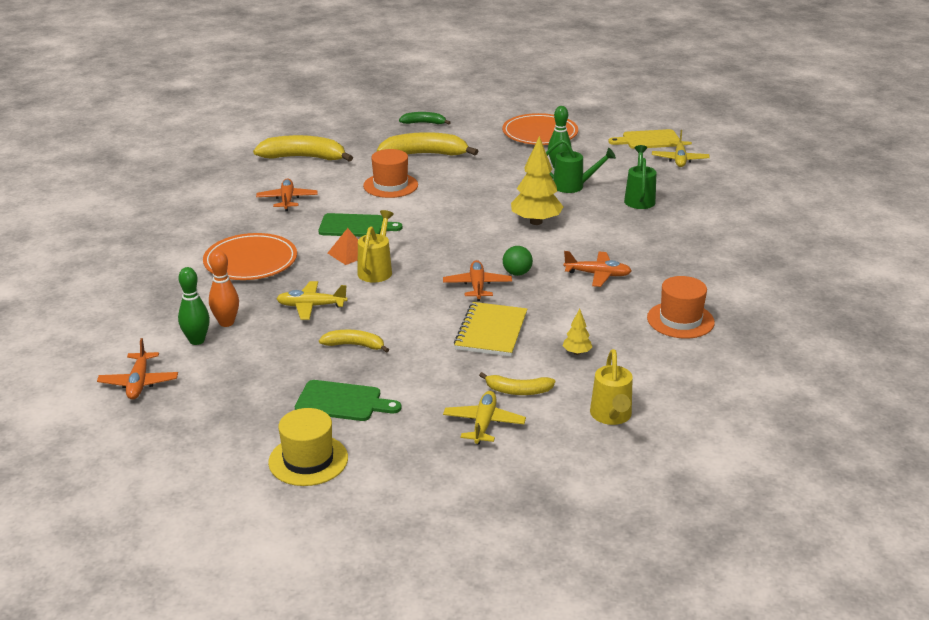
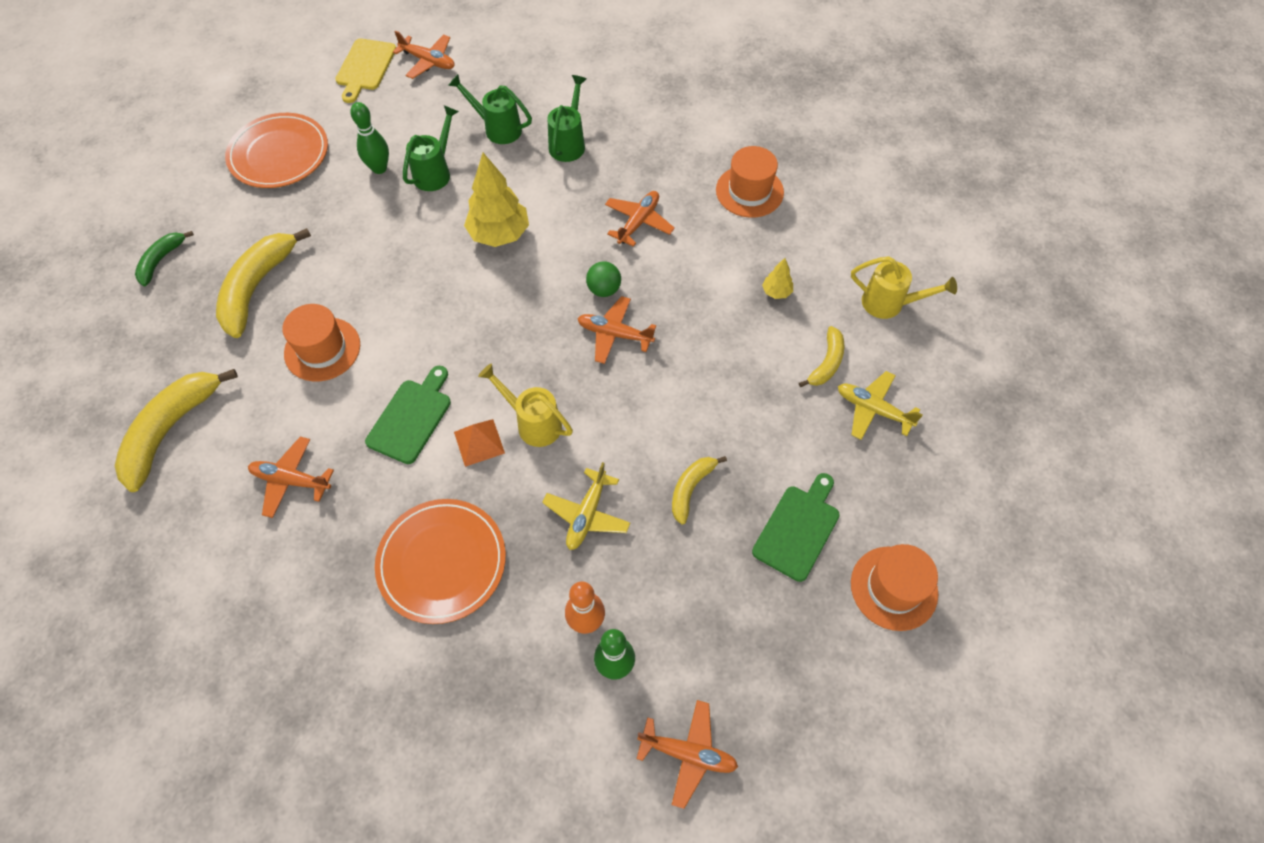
camera: 70 degrees left, 30 degrees up
yellow hat [268,408,348,486] -> orange hat [851,544,938,631]
yellow notebook [454,302,527,357] -> none
yellow plane [652,130,710,167] -> orange plane [393,31,455,79]
none -> green watering can [548,75,586,162]

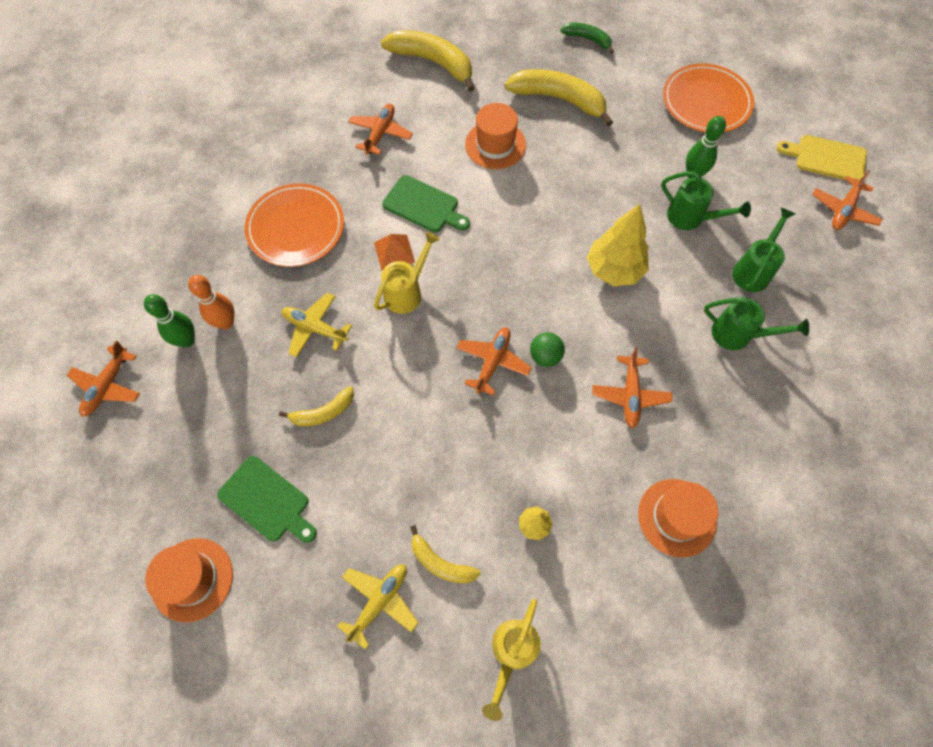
camera: 95 degrees right, 5 degrees up
orange plane [605,191,675,247] -> orange plane turned 60 degrees clockwise [592,347,672,428]
yellow banana [672,456,727,525] -> yellow banana turned 120 degrees clockwise [279,386,354,426]

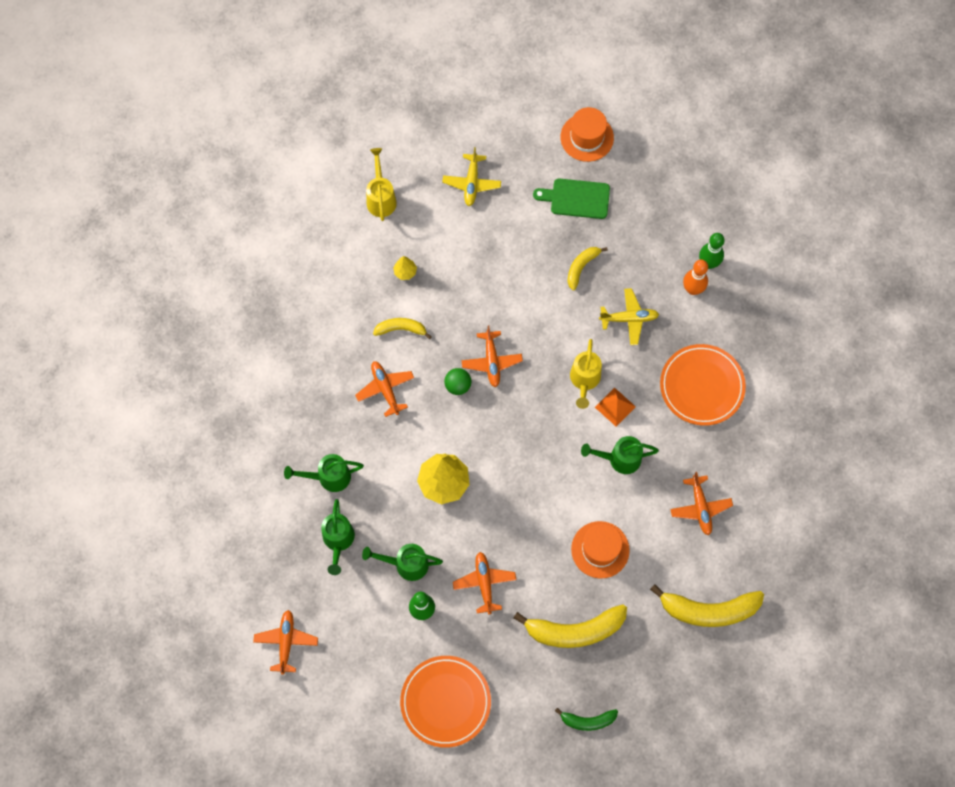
camera: 150 degrees right, 5 degrees up
orange plane [67,341,140,417] -> orange plane moved to [453,552,516,614]
green cutting board [382,175,470,232] -> green watering can [581,436,659,474]
yellow banana [410,525,480,583] -> yellow banana moved to [373,318,432,339]
orange hat [638,479,718,557] -> none
yellow cutting board [776,135,867,181] -> none

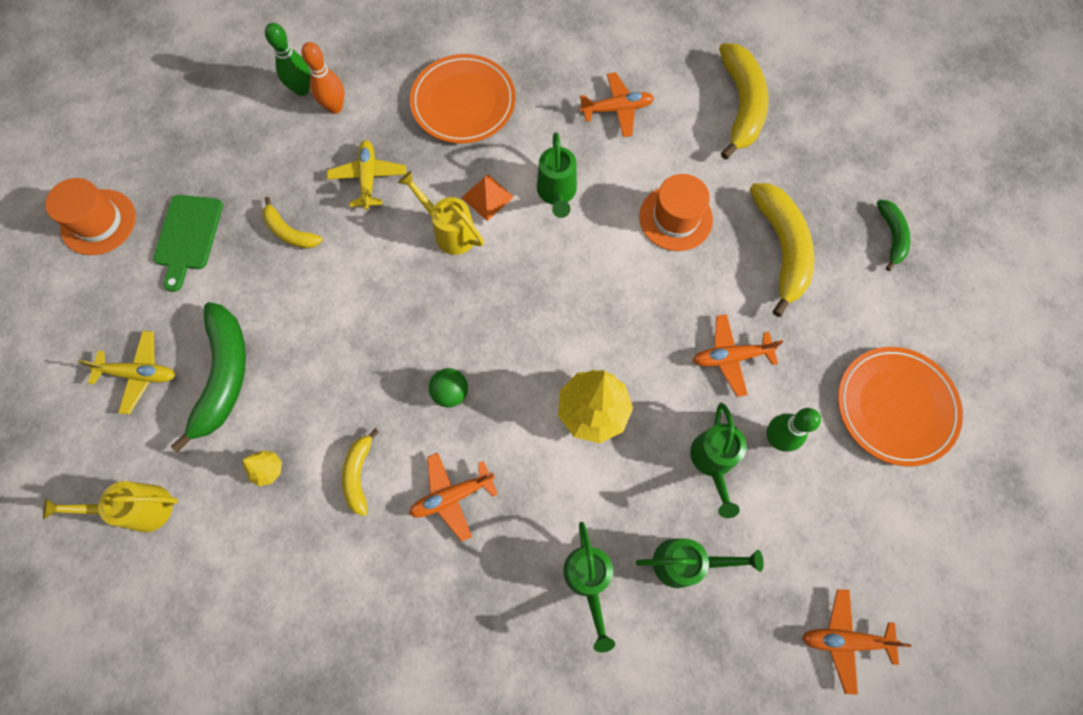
camera: 90 degrees left, 0 degrees up
orange plane [461,325,523,387] -> none
yellow watering can [570,339,602,409] -> yellow watering can turned 150 degrees counterclockwise [398,171,484,255]
none -> green banana [170,302,246,453]

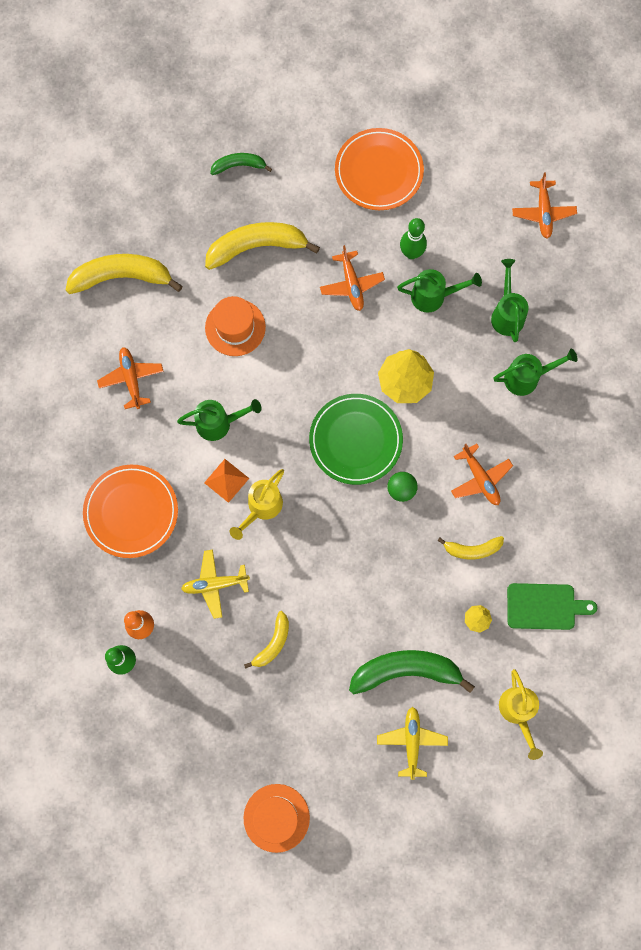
camera: 95 degrees left, 5 degrees up
green cutting board [153,195,223,292] -> green cutting board moved to [507,583,597,630]
none -> green plate [309,394,403,485]

